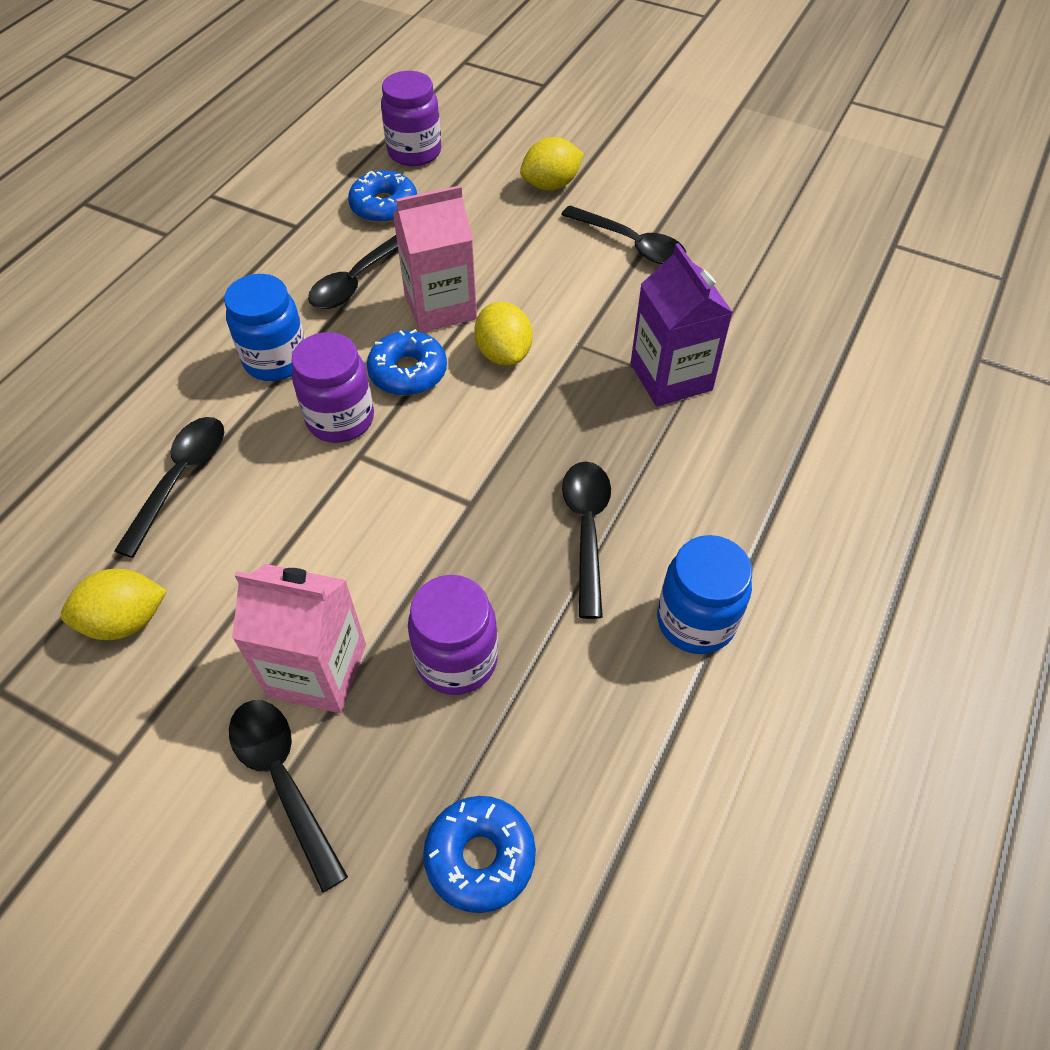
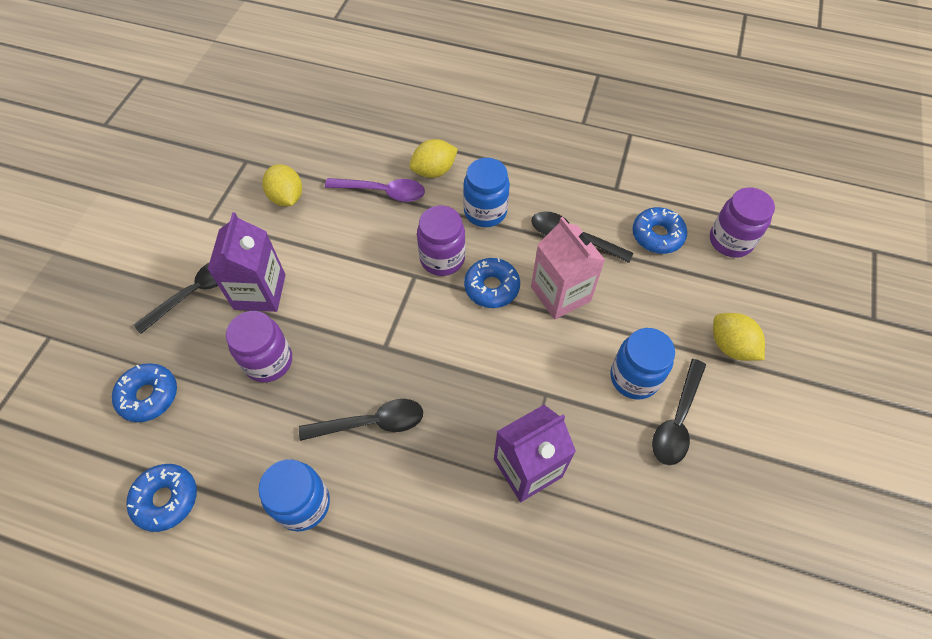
camera: 80 degrees right, 5 degrees up
black spoon [114,417,224,558] -> purple spoon [325,178,425,202]
pink carton [232,564,366,713] -> purple carton [207,212,285,312]
yellow lemon [474,302,532,365] -> yellow lemon moved to [409,139,458,178]
none -> blue donut [126,464,197,532]
none -> blue jar [610,328,675,400]

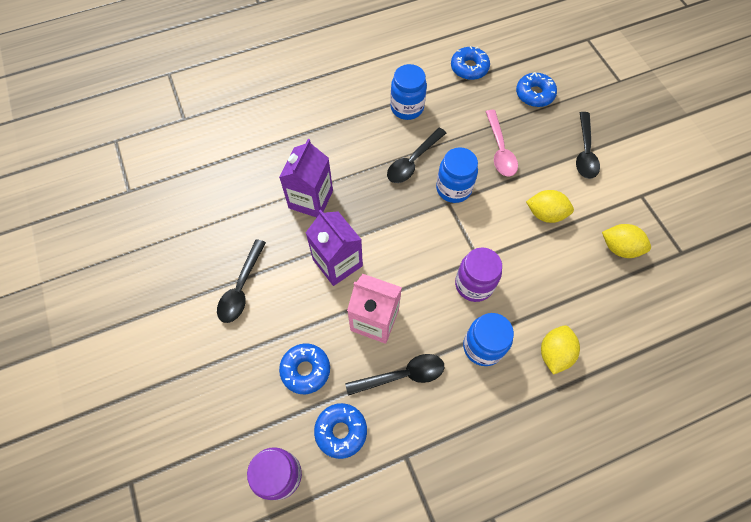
camera: 140 degrees right, 5 degrees up
purple carton [207,212,285,312] -> purple carton moved to [306,210,363,286]
purple jar [226,311,292,383] -> pink spoon [486,110,518,177]
purple spoon [325,178,425,202] -> none
blue donut [464,258,520,308] -> blue donut moved to [279,343,330,394]
blue jar [610,328,675,400] -> blue jar moved to [436,147,478,203]
black spoon [652,359,706,465] -> black spoon turned 150 degrees counterclockwise [217,239,266,323]
yellow lemon [713,313,765,361] -> yellow lemon moved to [526,190,574,223]

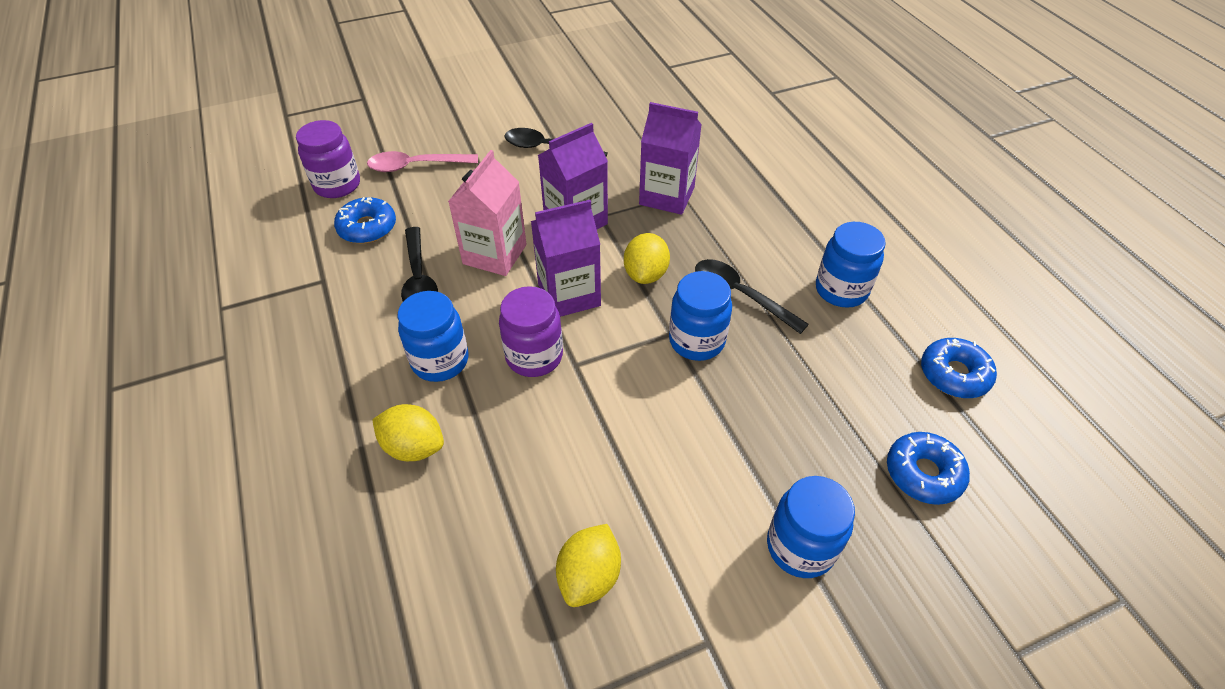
camera: 90 degrees right, 15 degrees down
blue donut [279,343,330,394] -> none
pink spoon [486,110,518,177] -> pink spoon moved to [367,151,478,172]
yellow lemon [526,190,574,223] -> yellow lemon moved to [624,233,670,284]
black spoon [576,112,600,179] -> blue jar [767,476,855,578]
none -> purple carton [531,200,601,317]

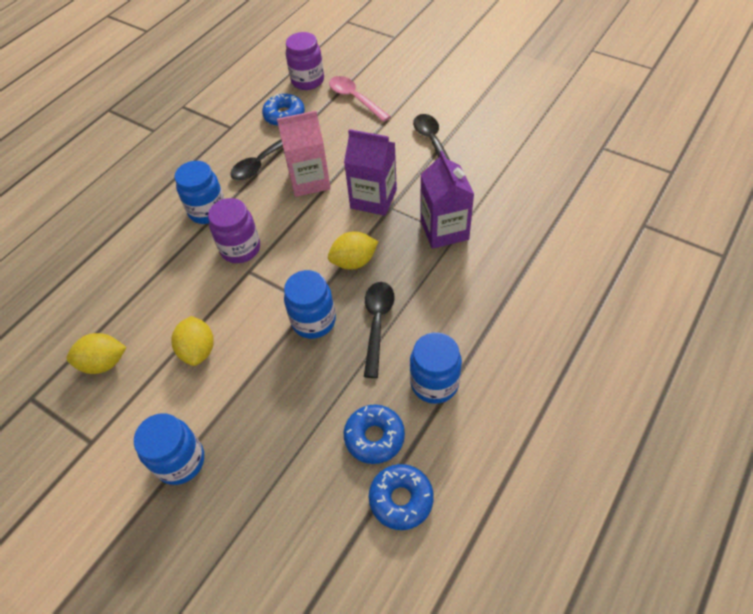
camera: 60 degrees right, 5 degrees up
yellow lemon [372,404,444,461] -> yellow lemon moved to [171,316,214,366]
purple carton [531,200,601,317] -> none
blue donut [887,432,970,505] -> blue donut moved to [344,404,405,464]

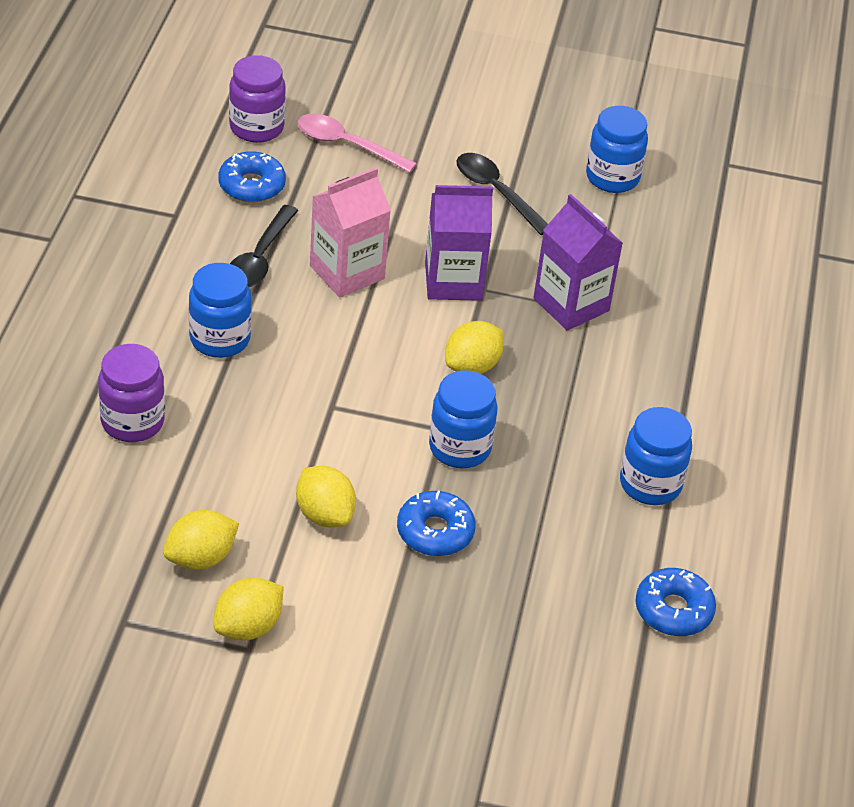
camera: 30 degrees left, 10 degrees down
blue jar [134,413,204,485] -> blue jar moved to [586,106,648,193]
purple jar [208,198,260,263] -> purple jar moved to [98,344,165,442]
blue donut [344,404,405,464] -> blue donut moved to [397,491,476,556]
black spoon [364,282,394,378] -> none
none -> yellow lemon [213,577,283,641]

